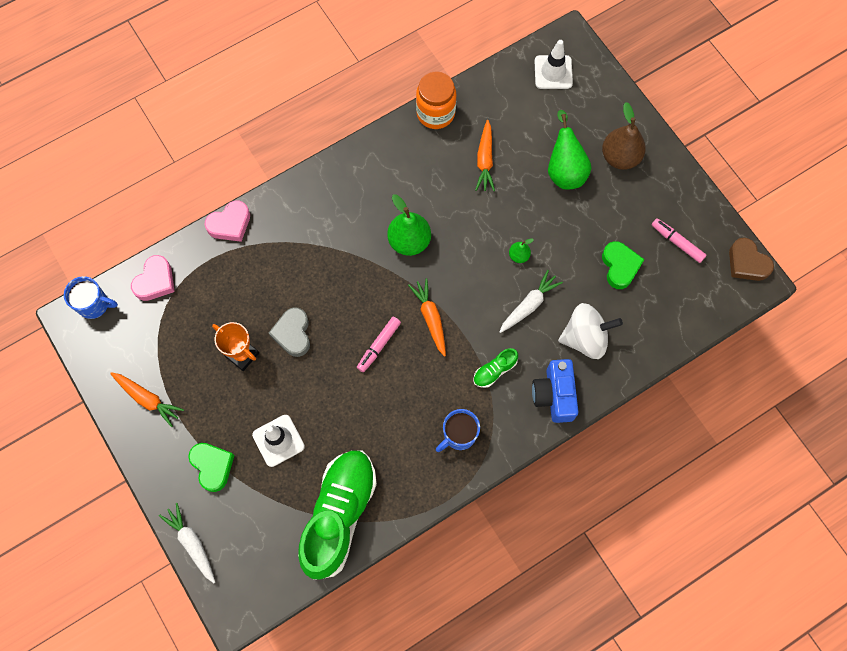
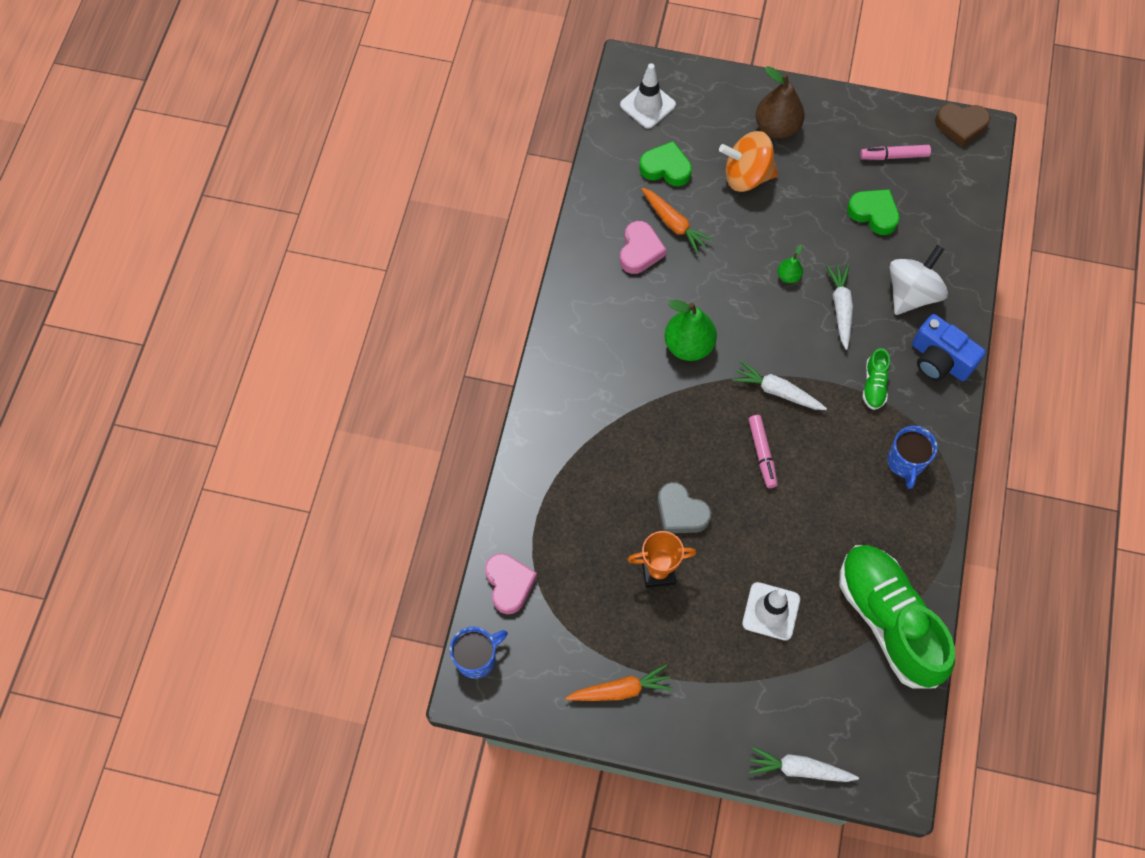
camera: 45 degrees left, 5 degrees down
green heart [188,443,234,492] -> green heart moved to [639,141,692,186]
pink heart [205,200,250,242] -> pink heart moved to [620,221,666,274]
orange carrot [408,278,446,357] -> white carrot [732,361,827,410]
orange jar [416,71,456,129] -> none
green pear [548,110,591,189] -> orange spinning top [719,131,778,192]

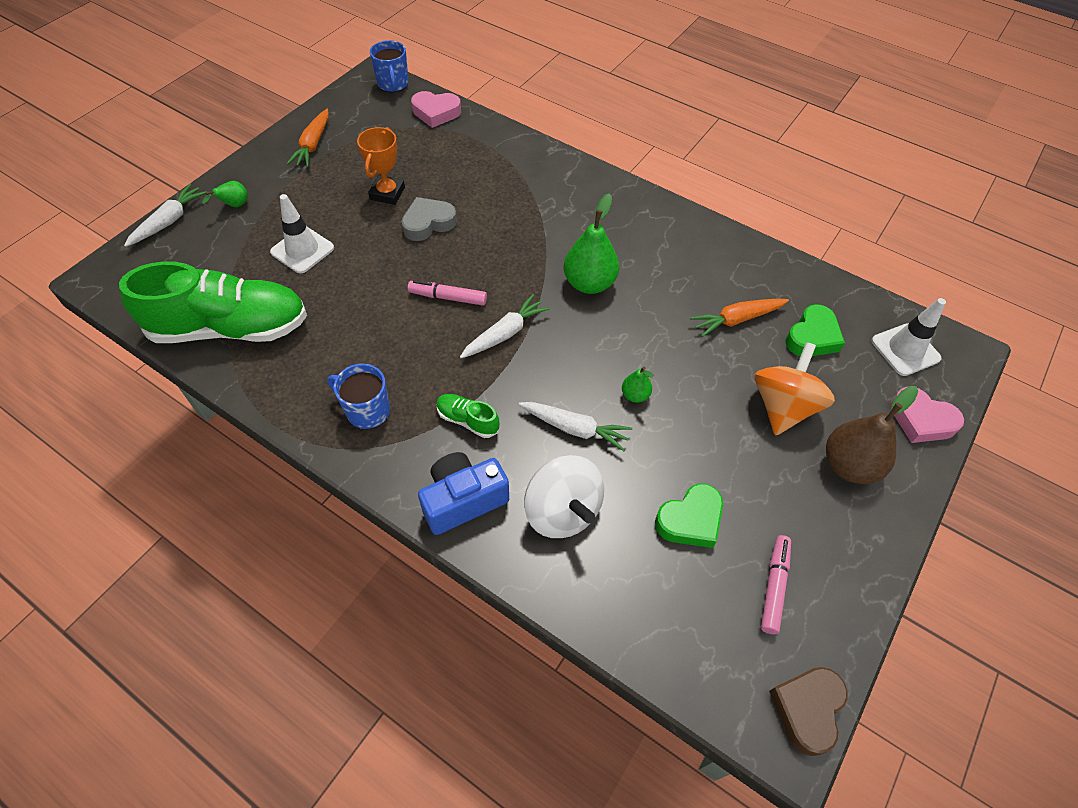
camera: 110 degrees right, 10 degrees down
pink heart [620,221,666,274] -> pink heart moved to [890,387,964,443]
none -> green pear [202,181,248,207]

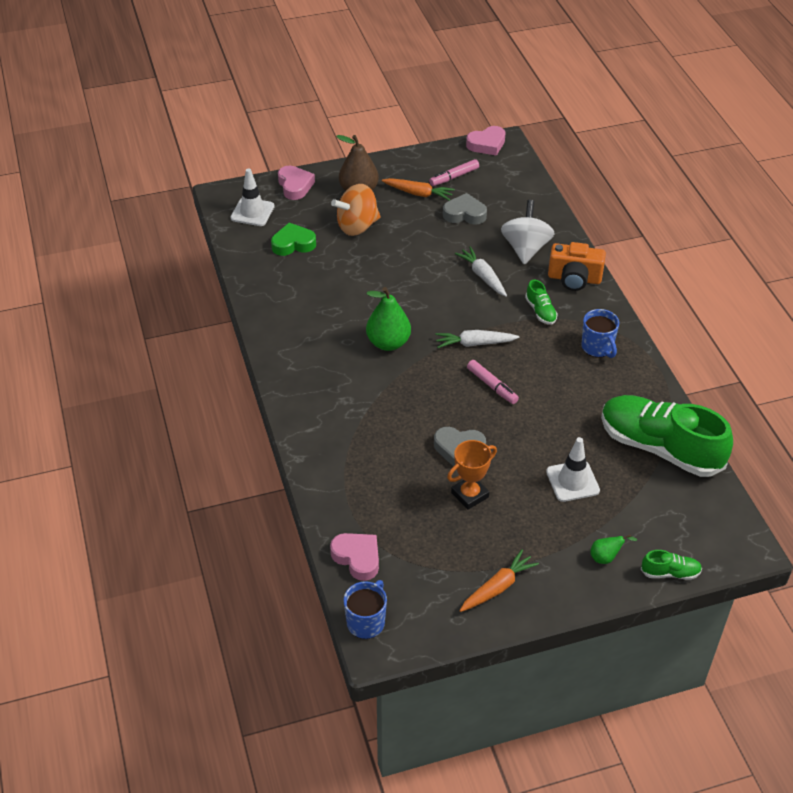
camera: 140 degrees left, 10 degrees down
white carrot [124,184,207,247] -> green shoe [641,550,702,580]
blue camera [418,452,509,535] -> orange camera [548,242,606,291]
green pear [622,367,654,403] -> none
green heart [655,483,723,548] -> grey heart [443,193,487,225]
orange carrot [690,299,789,337] -> orange carrot moved to [382,178,455,201]
brown heart [769,667,848,756] -> pink heart [466,126,506,156]

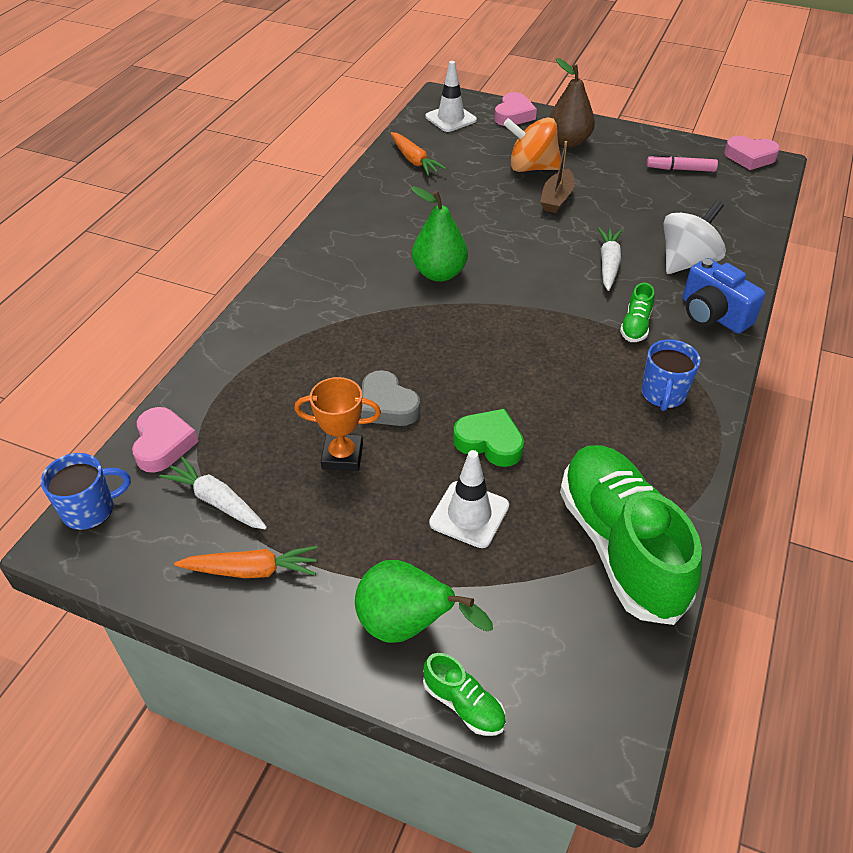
camera: 40 degrees right, 0 degrees up
green heart [271,223,316,256] -> green heart moved to [453,409,524,467]
orange carrot [382,178,455,201] -> orange carrot moved to [391,132,447,176]
white carrot [435,330,519,348] -> white carrot moved to [159,456,267,529]
grey heart [443,193,487,225] -> none
pink marker [467,360,519,404] -> none
orange camera [548,242,606,291] -> blue camera [683,258,765,334]
green pear [590,534,637,564] -> green pear [355,560,493,643], size x2.01
none -> brown boat [540,141,575,213]

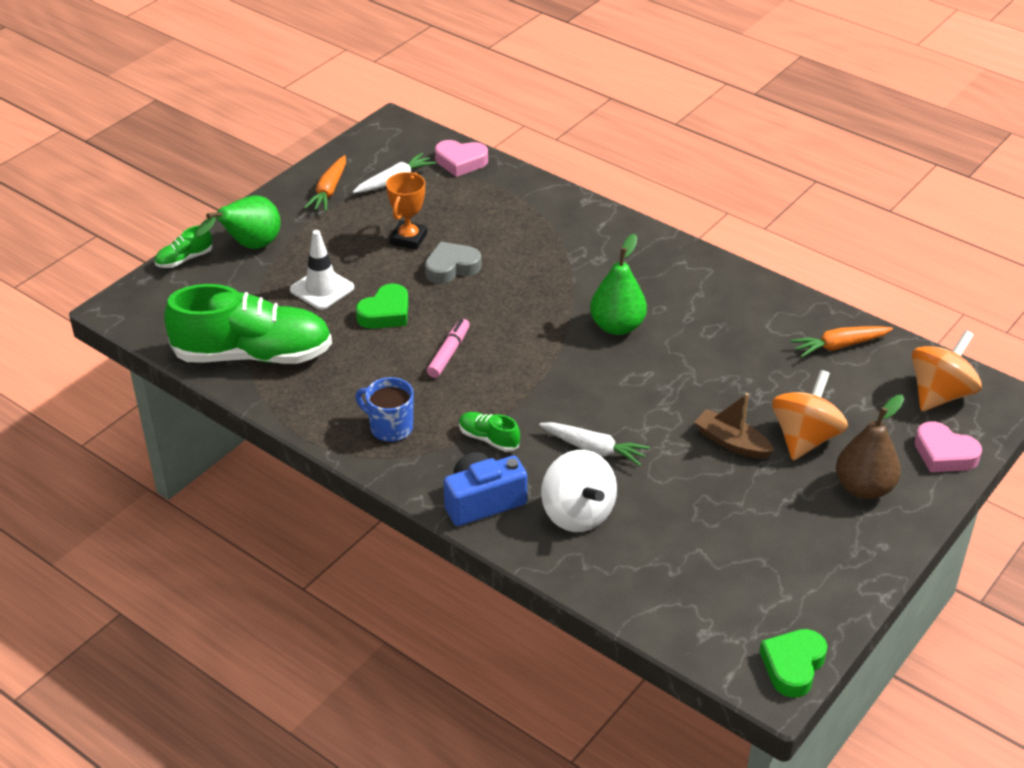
camera: 105 degrees right, 5 degrees down
blue mug [41,453,131,530] -> none
white traffic cone [425,61,477,132] -> orange spinning top [912,330,982,411]
pink marker [647,154,718,172] -> pink marker moved to [427,319,470,378]
pink heart [724,136,780,170] -> green heart [760,629,827,698]

